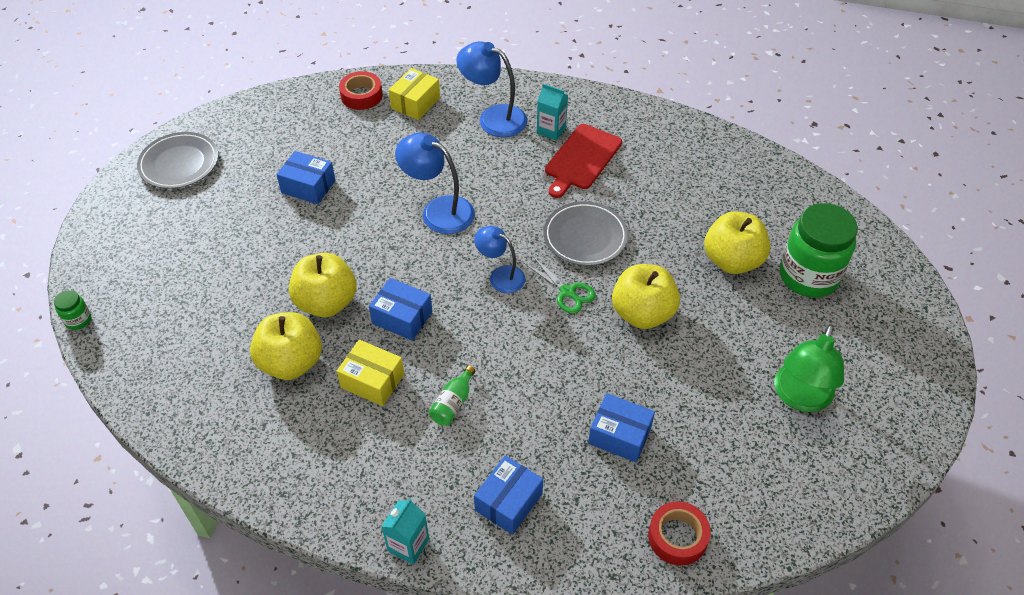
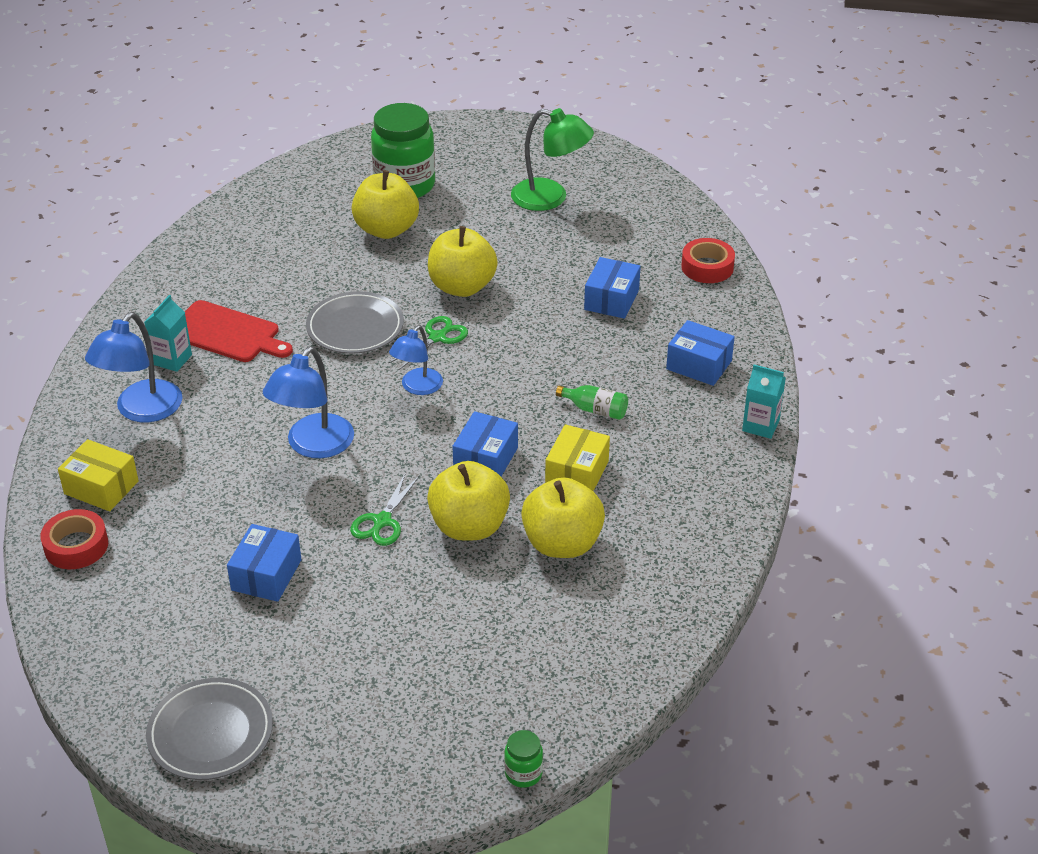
camera: 95 degrees left, 10 degrees down
none -> green scissors [350,473,419,546]

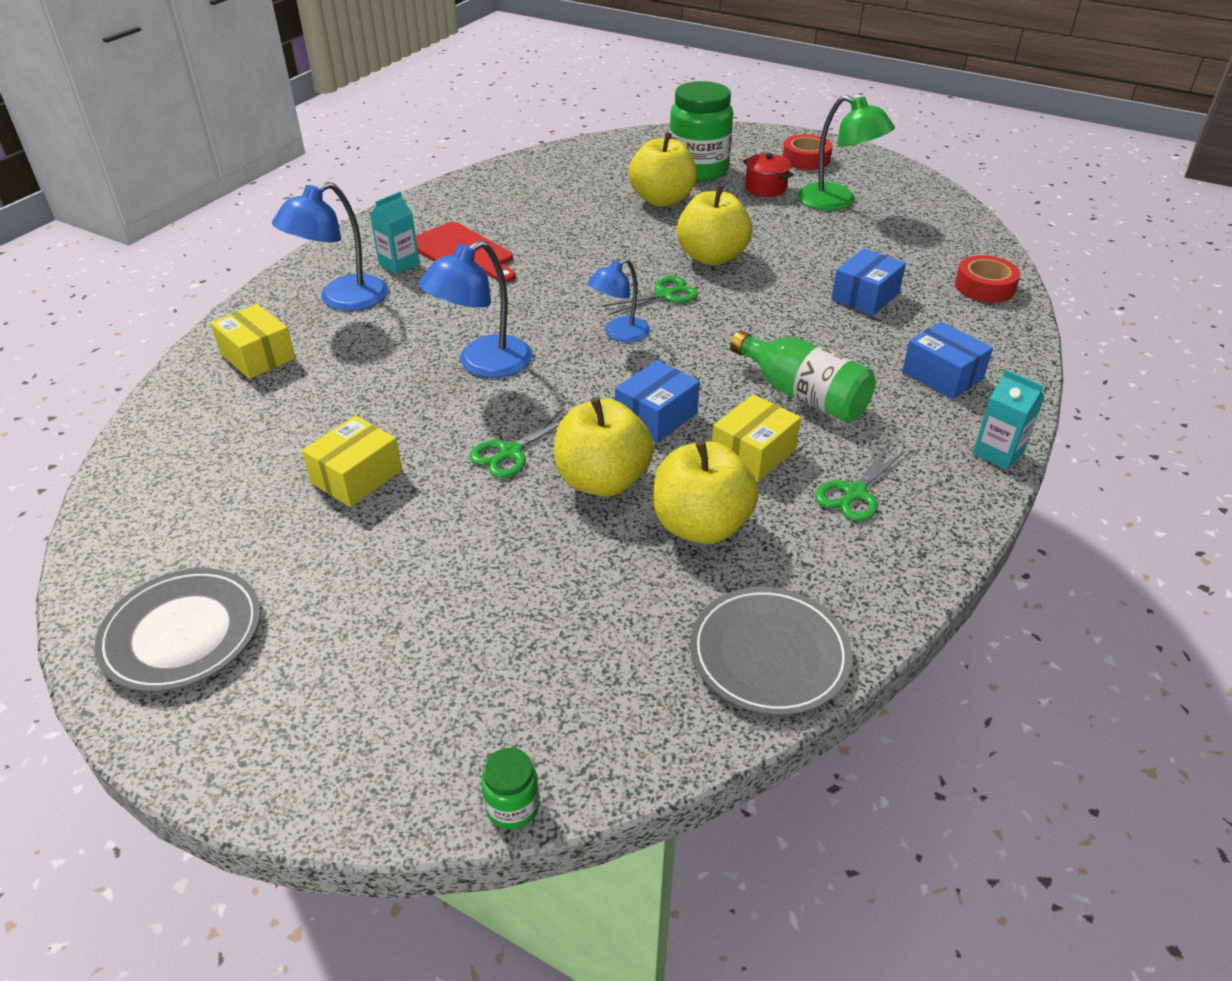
camera: 20 degrees right, 0 degrees up
red tape [40,509,108,569] -> red tape moved to [783,134,832,170]
blue box [227,524,302,602] -> yellow box [302,416,402,507]
grey plate [306,291,404,354] -> grey plate moved to [690,587,852,715]
green bottle [556,385,628,420] -> green bottle [730,331,876,422], size x1.79
none -> red pot [743,153,794,197]
none -> green scissors [815,445,905,522]

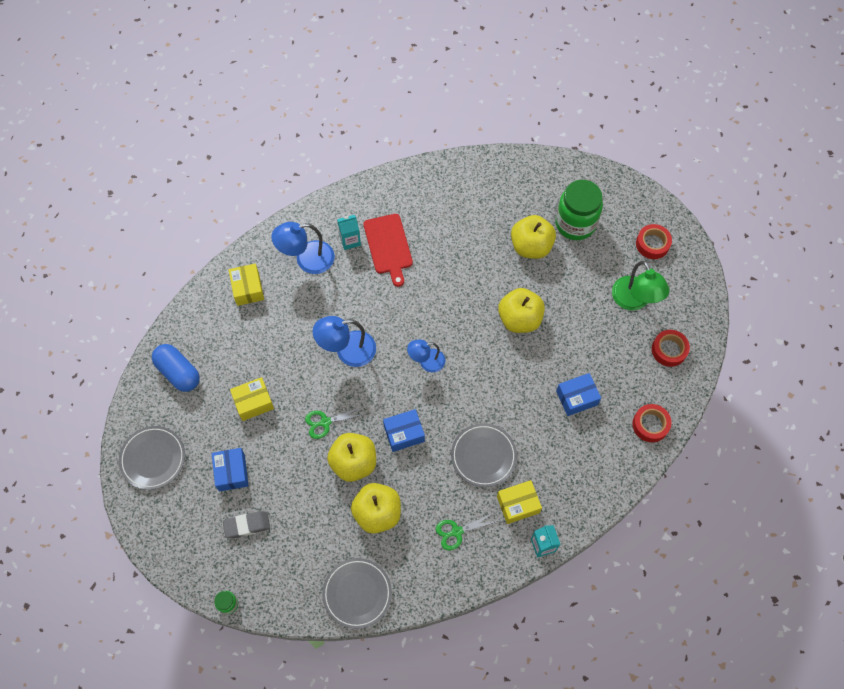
camera: 30 degrees right, 25 degrees up
green scissors [601,276,698,315] -> none
yellow box [712,394,801,483] -> yellow box moved to [497,480,542,524]
green bottle [730,331,876,422] -> grey plate [451,423,517,487]
red pot [743,153,794,197] -> none
blue box [902,322,993,399] -> blue box moved to [211,448,249,492]
none -> blue capsule [152,344,200,392]
none -> grey eraser [223,511,270,538]
none -> red tape [652,330,690,367]

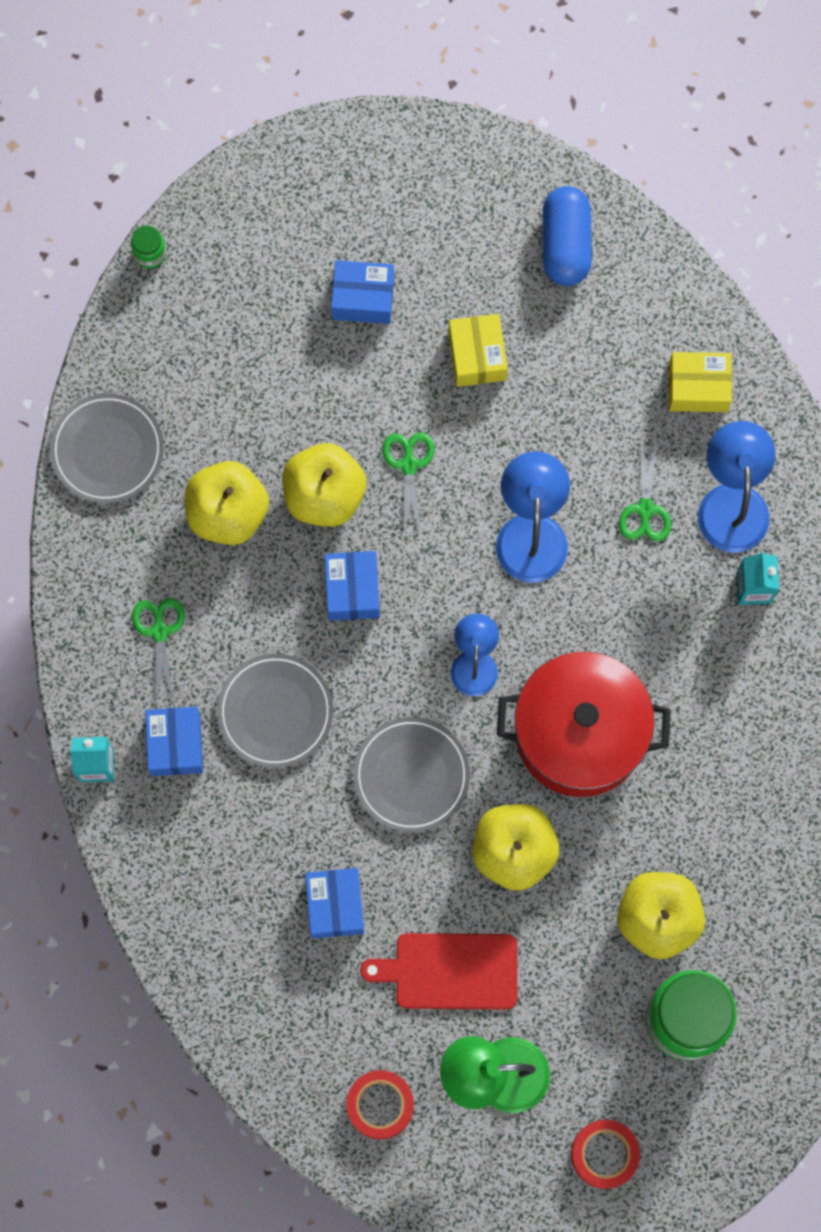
camera: 105 degrees right, 10 degrees up
grey plate [119,426,185,490] -> grey plate moved to [353,717,470,833]
blue capsule [152,344,200,392] -> blue capsule turned 60 degrees counterclockwise [543,186,592,286]
grey eraser [223,511,270,538] -> none
red cutting board [363,214,413,287] -> red cutting board moved to [360,933,517,1010]
yellow box [497,480,542,524] -> blue box [145,707,203,776]
red tape [632,404,672,442] -> none
none -> red pot [497,652,671,797]
none -> green scissors [619,441,671,542]

